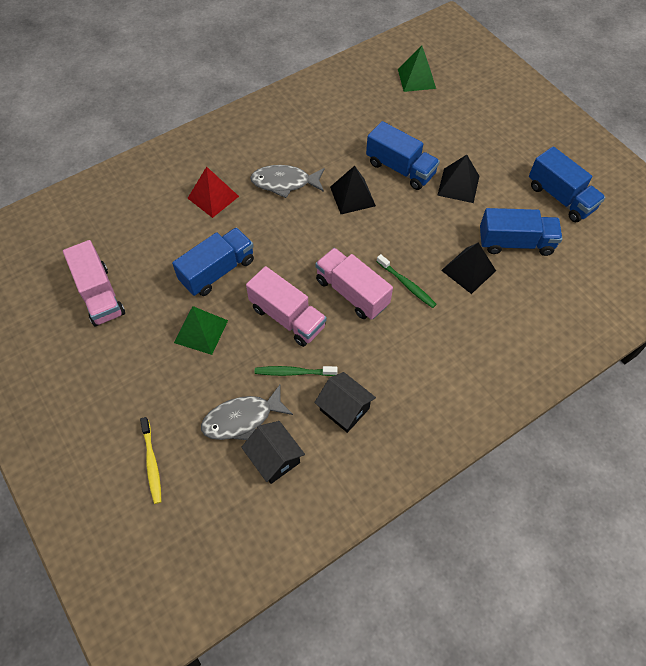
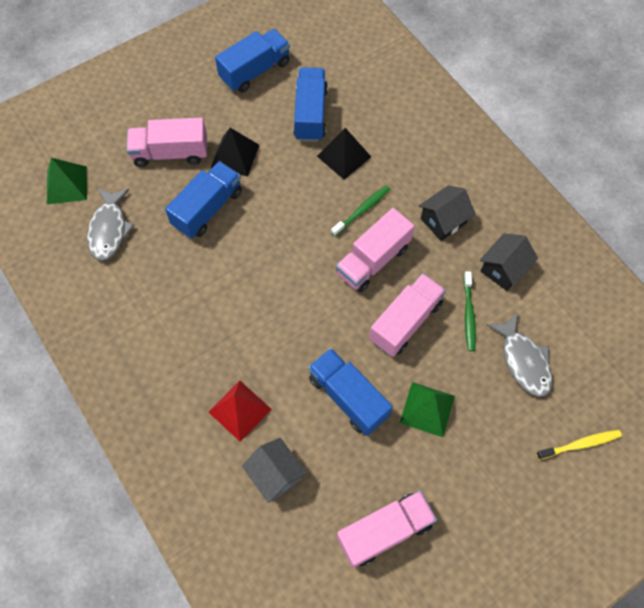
camera: 90 degrees left, 5 degrees up
black house [241,421,305,484] -> black house moved to [419,185,475,241]
grey fish [250,165,325,198] -> grey fish moved to [87,188,135,261]
black pyramid [330,166,376,214] -> none
none -> pink truck [126,118,207,167]
none -> grey house [242,438,307,503]

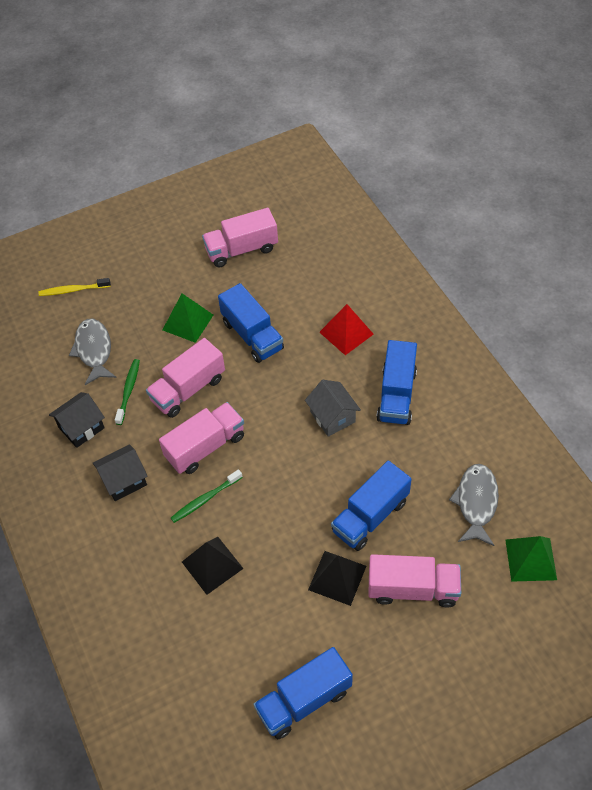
camera: 170 degrees left, 10 degrees down
grey house [242,438,307,503] -> grey house moved to [305,380,361,437]
blue truck [293,67,328,142] -> blue truck moved to [376,340,417,425]

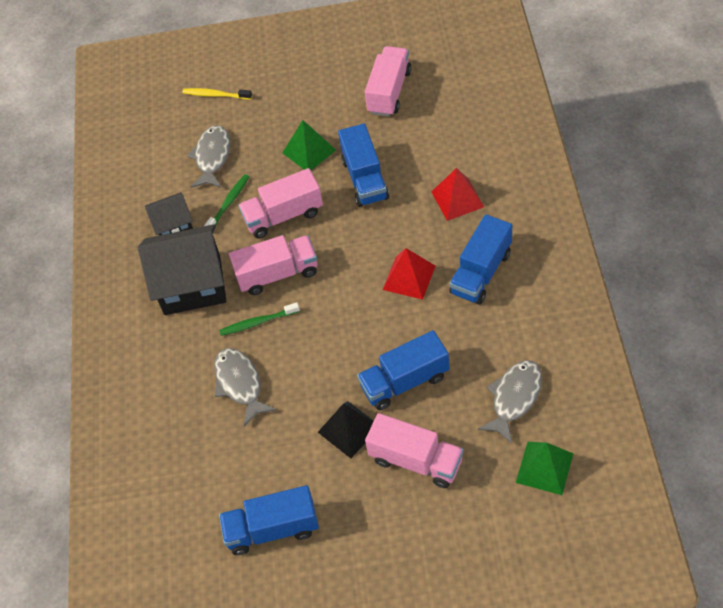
camera: 25 degrees right, 0 degrees up
black house [93,444,148,501] -> black house [138,224,226,315], size x1.80
black pyramid [182,537,244,595] -> grey fish [214,348,276,427]
pink truck [202,208,278,267] -> pink truck turned 105 degrees clockwise [365,46,412,116]
grey house [305,380,361,437] -> red pyramid [383,248,435,300]

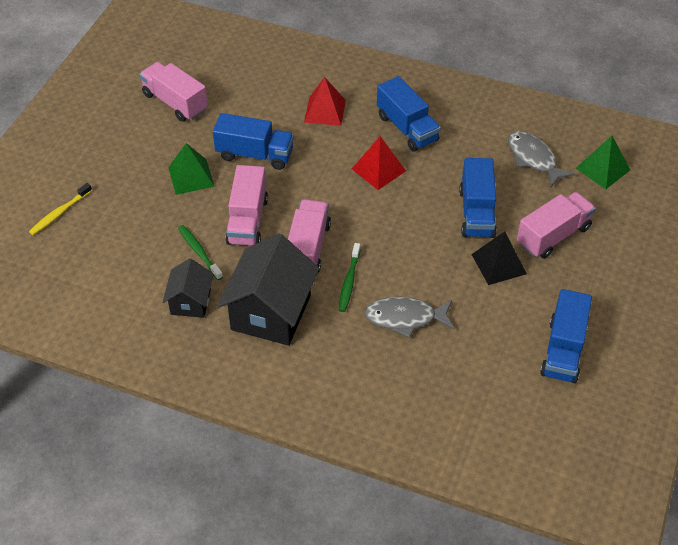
camera: 70 degrees left, 5 degrees down
grey fish [187,125,230,188] -> none

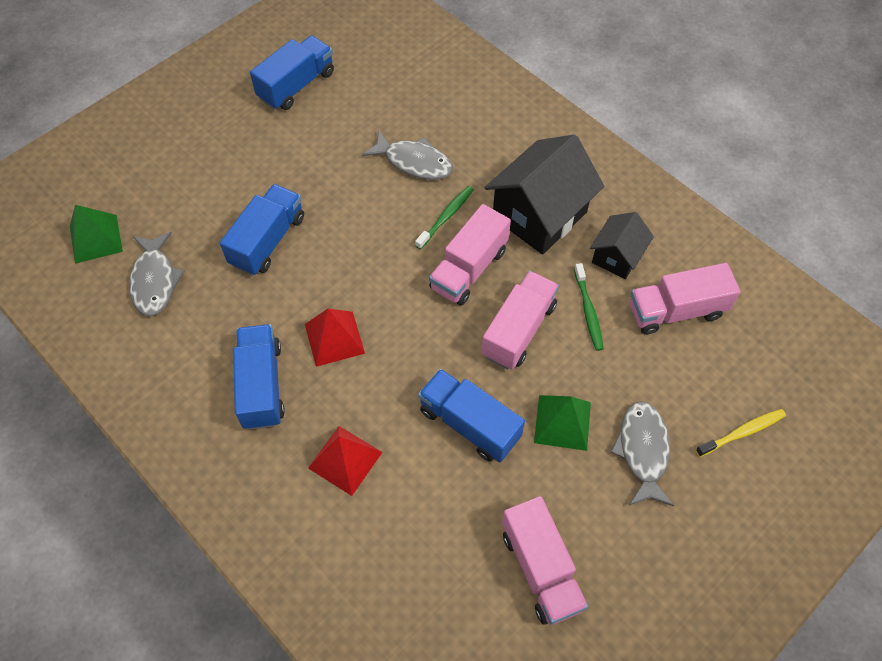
camera: 155 degrees left, 10 degrees up
black pyramid [471,231,527,285] -> none
pink truck [517,192,596,259] -> pink truck moved to [630,263,741,335]
none -> grey fish [610,401,674,506]

